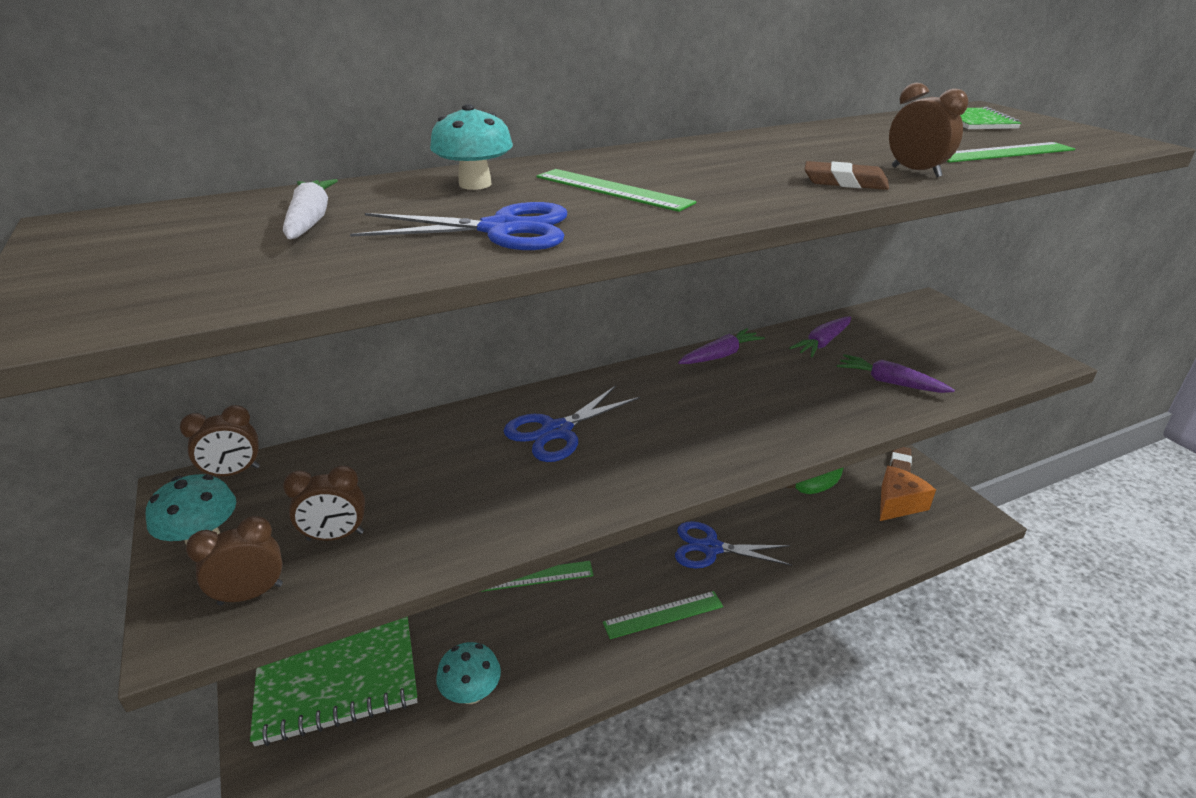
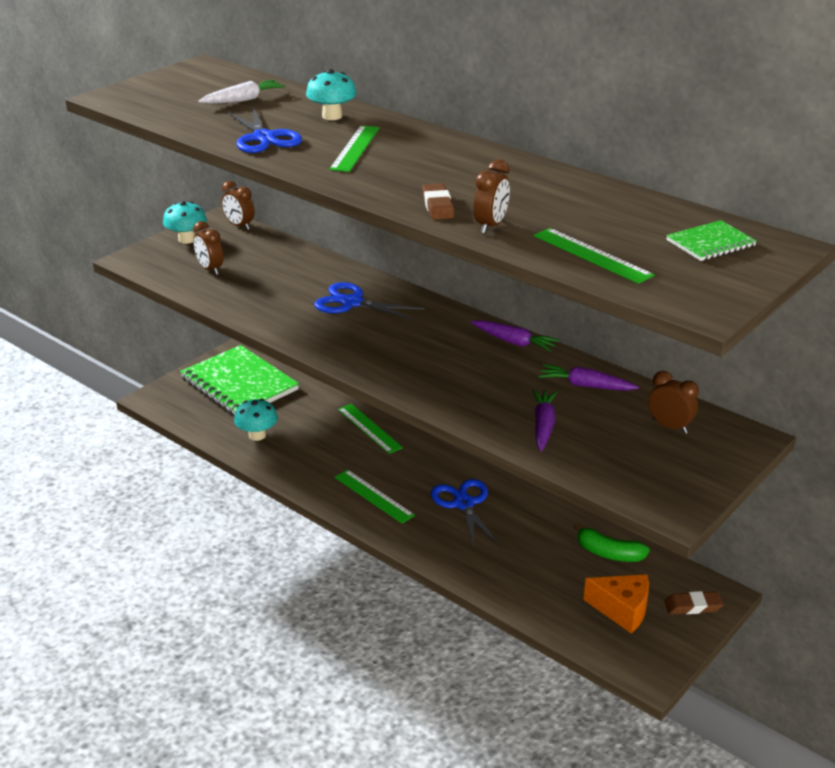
camera: 65 degrees right, 0 degrees up
brown clock [186,516,283,606] -> brown clock moved to [648,371,699,434]

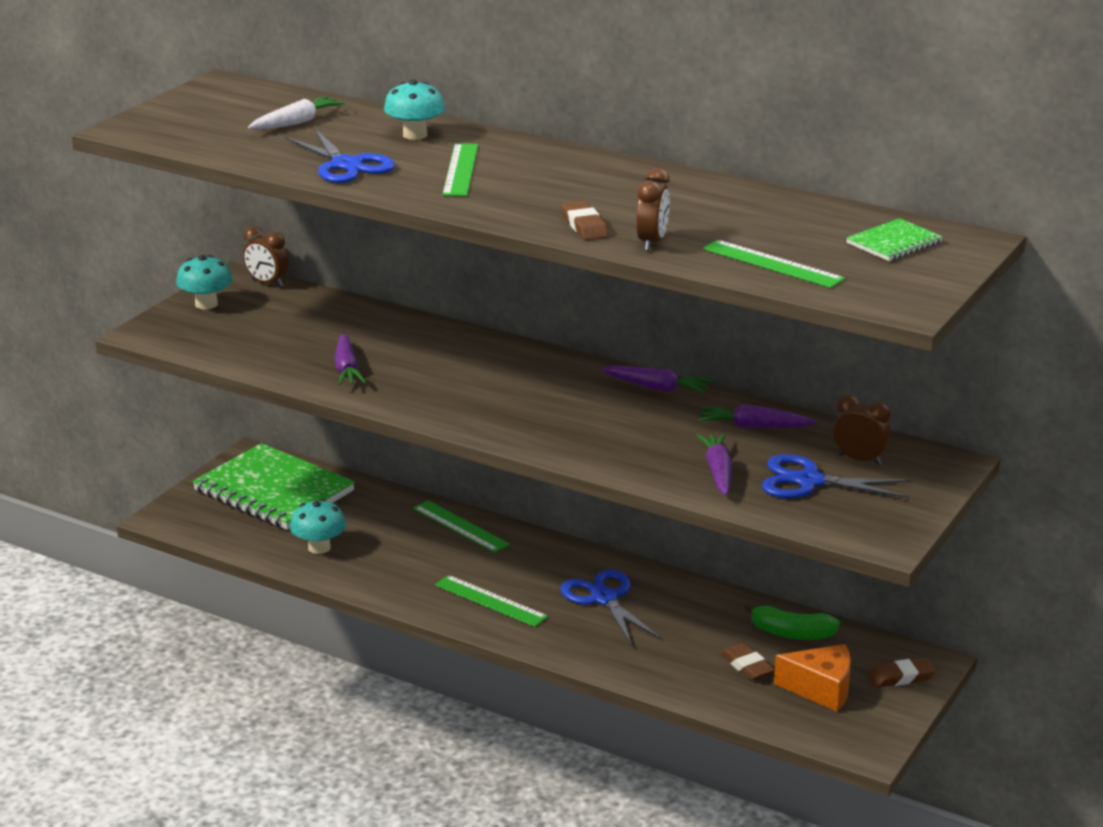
camera: 10 degrees left, 5 degrees down
brown clock [193,221,223,275] -> none
blue scissors [314,282,425,321] -> blue scissors moved to [762,454,912,498]
none -> purple carrot [334,334,366,386]
none -> brown eraser [720,643,775,681]

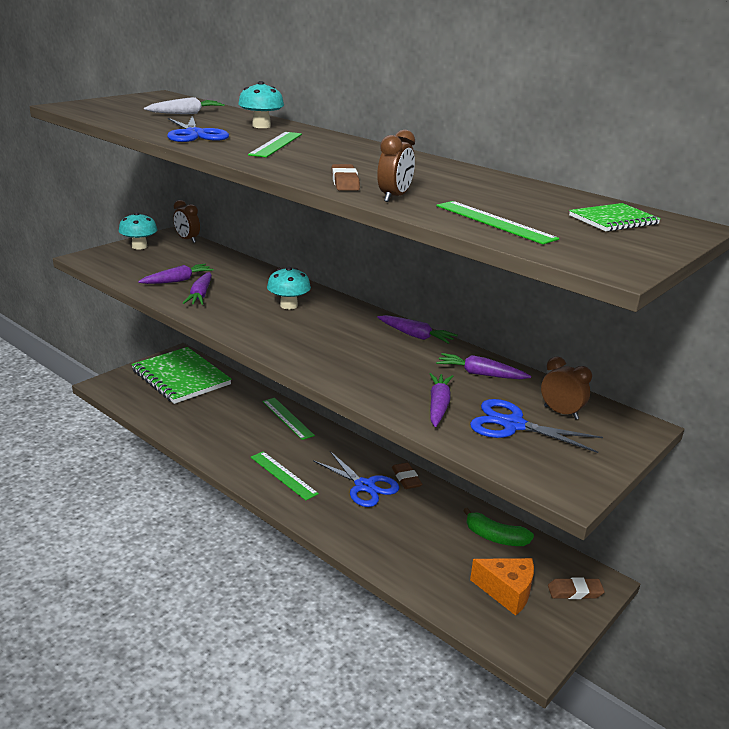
camera: 10 degrees right, 0 degrees up
turquoise mushroom [290,499,346,554] -> turquoise mushroom moved to [267,267,311,309]
blue scissors [560,570,661,646] -> blue scissors turned 150 degrees clockwise [313,451,399,507]
brown eraser [720,643,775,681] -> brown eraser moved to [392,463,422,489]
none -> purple carrot [138,264,214,284]

